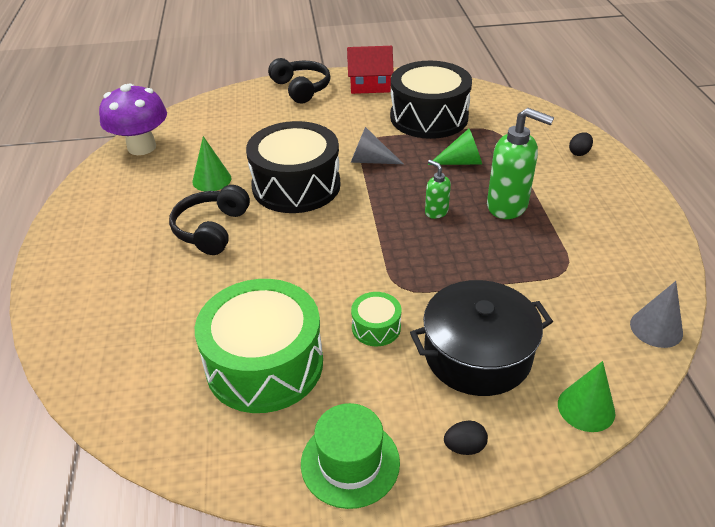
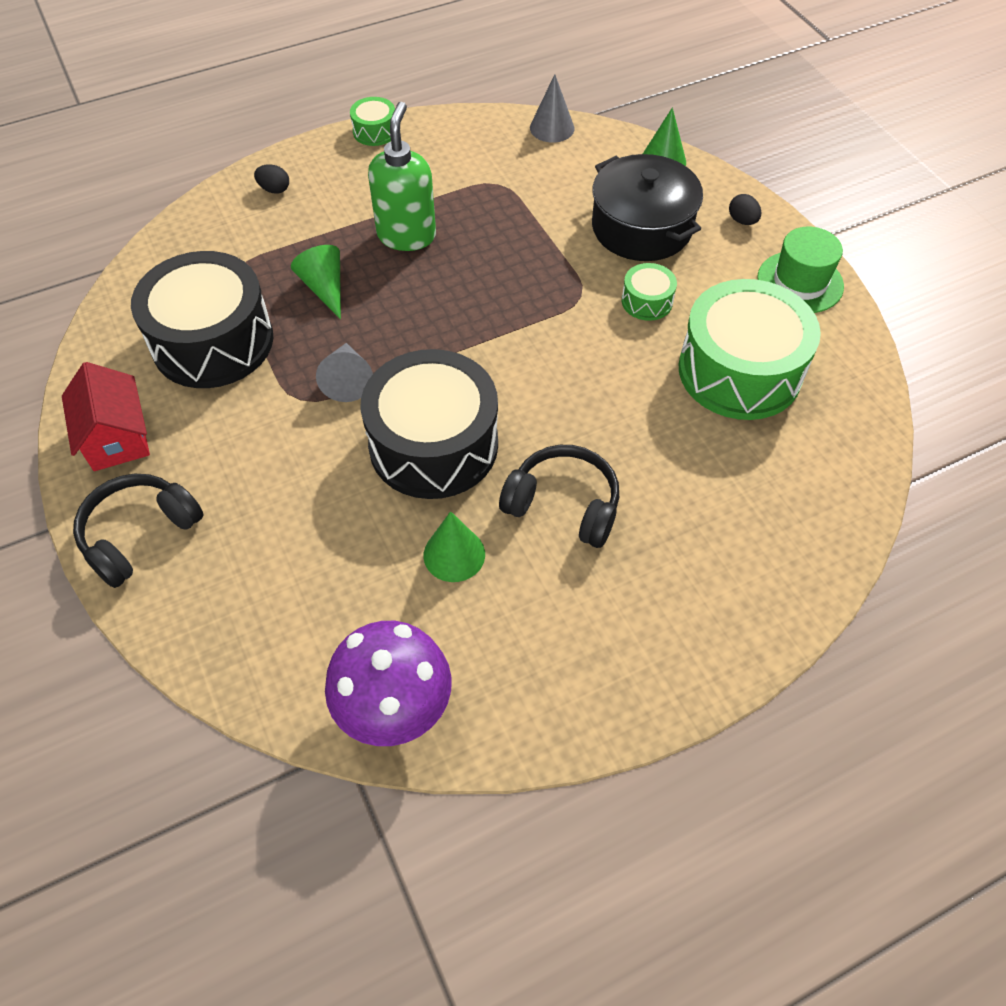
camera: 110 degrees left, 15 degrees up
black headphones [169,185,250,255] -> black headphones turned 150 degrees counterclockwise [499,445,619,548]
green soap dispenser [425,160,451,219] -> none
none -> green drum [350,97,395,146]

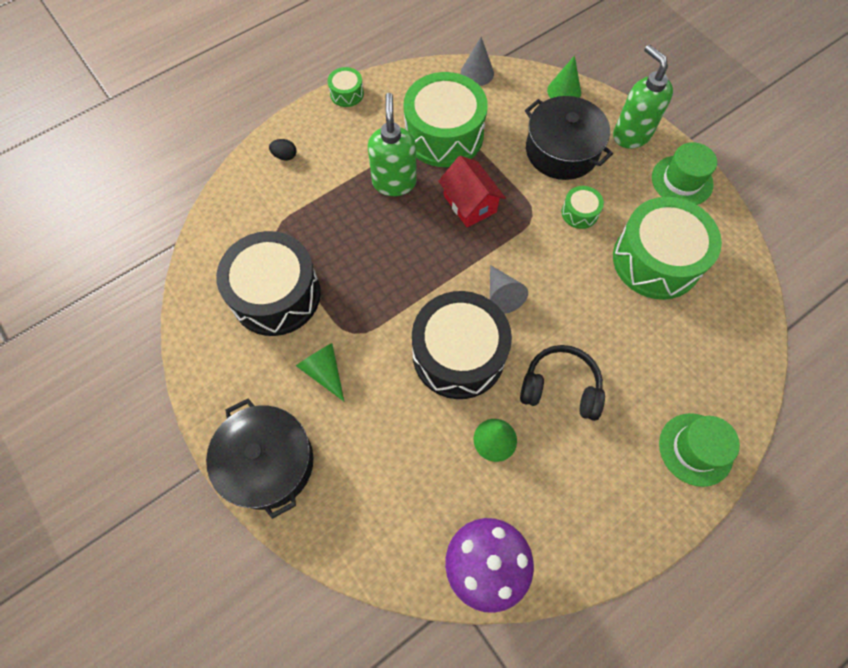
camera: 10 degrees left, 10 degrees up
red house [62,362,150,471] -> red house moved to [438,156,506,228]
black headphones [73,474,204,588] -> black pot [206,399,314,519]
green cone [291,245,341,319] -> green cone moved to [296,343,344,401]
grey cone [316,343,373,402] -> grey cone moved to [490,265,528,314]
black egg [729,194,761,225] -> green soap dispenser [613,45,673,149]
none -> green drum [404,72,488,167]
none -> green hat [659,413,740,487]

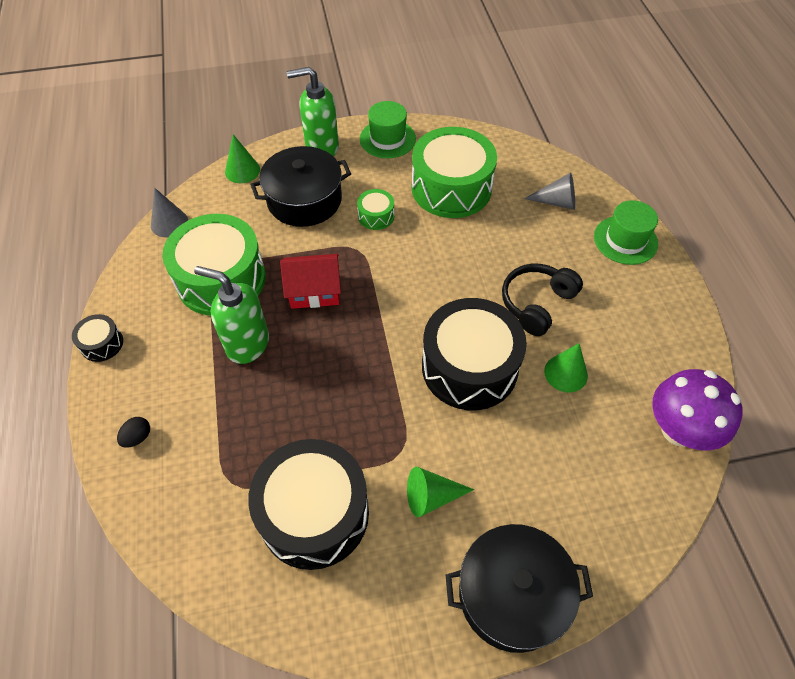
camera: 65 degrees left, 10 degrees down
green drum [328,67,364,107] -> black drum [72,314,123,362]
grey cone [490,265,528,314] -> grey cone moved to [524,172,575,210]

